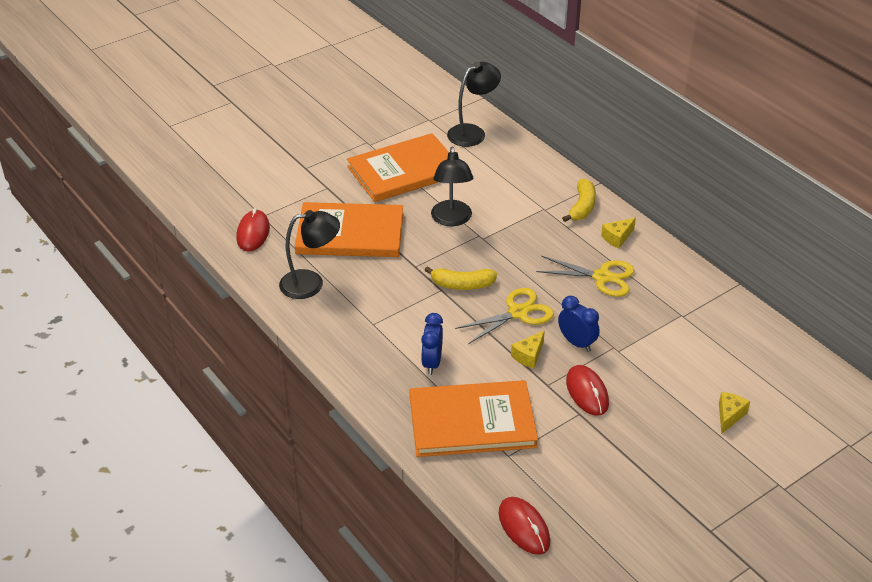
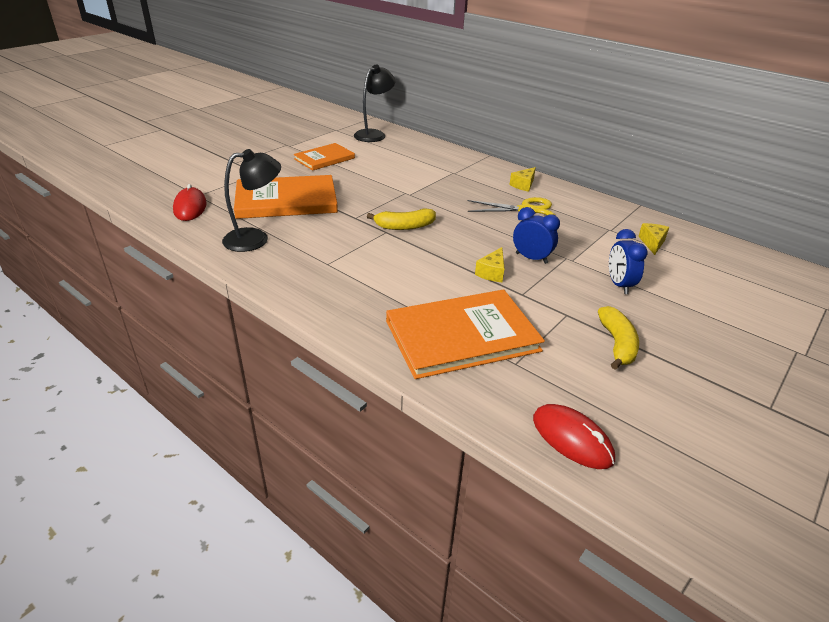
camera: 15 degrees left, 5 degrees down
orange book [347,133,449,202] -> orange book [293,143,355,171], size x0.60
blue clock [421,313,443,375] -> blue clock moved to [609,229,648,294]
black lamp [431,147,473,226] -> none
yellow scissors [455,288,554,344] -> none
yellow banana [562,179,596,222] -> yellow banana moved to [598,306,639,370]
red mouse [566,365,609,416] -> none
yellow cheese [719,392,750,434] -> yellow cheese moved to [638,223,669,255]

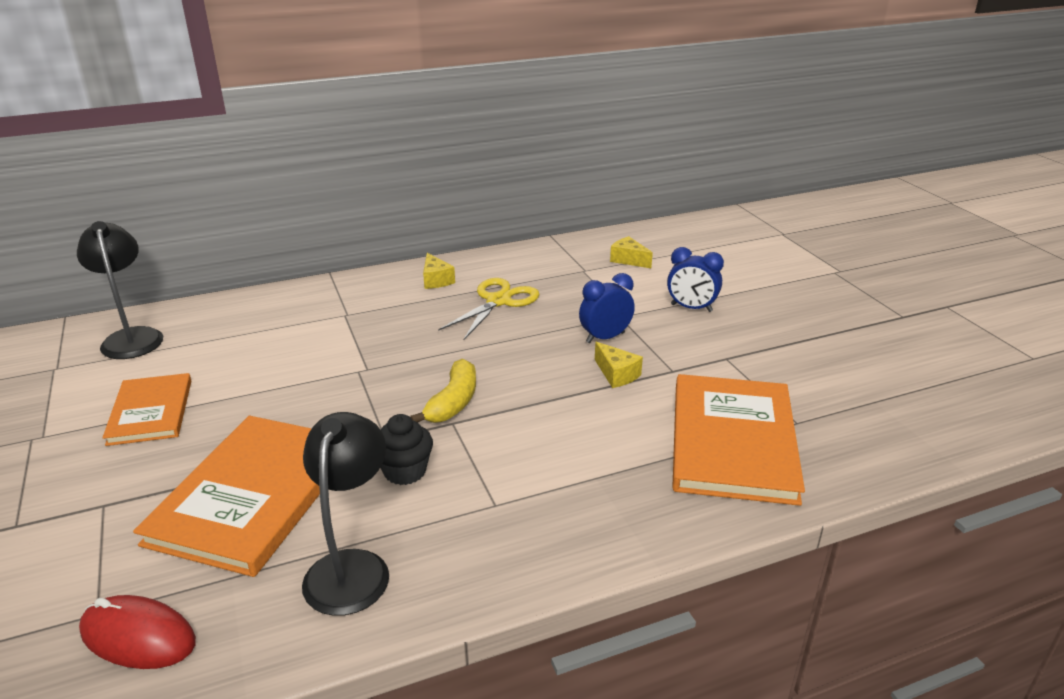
camera: 60 degrees left, 5 degrees down
red mouse [533,404,615,469] -> none
yellow banana [598,306,639,370] -> none
none -> black cupcake [380,414,433,485]

